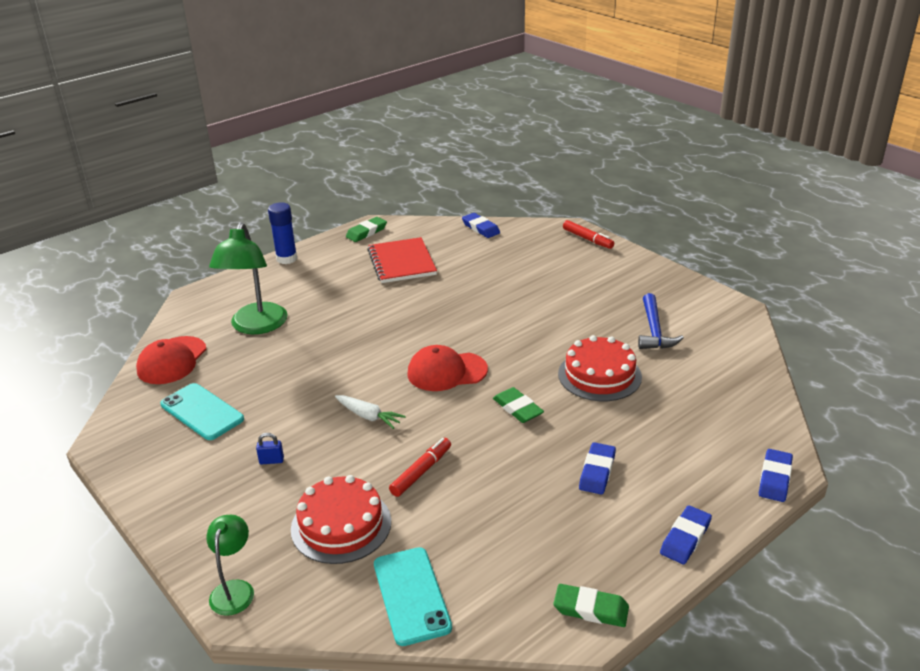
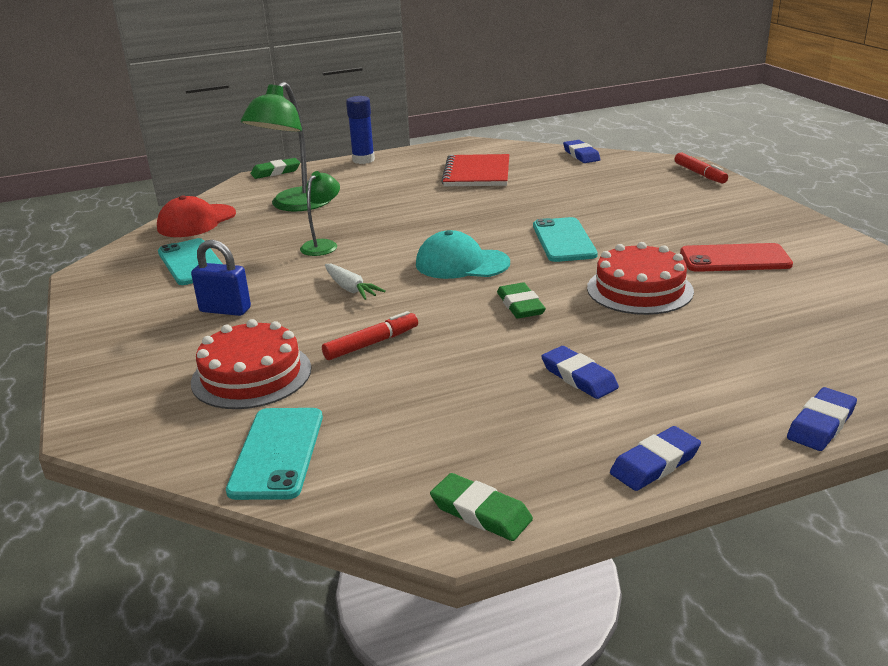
camera: 20 degrees right, 5 degrees down
green lamp [206,515,254,616] -> green lamp moved to [300,171,340,256]
blue padlock [256,433,284,464] -> blue padlock [191,240,251,316], size x1.84
green eraser [346,217,387,242] -> green eraser moved to [251,158,300,179]
red cap [407,345,488,391] -> turquoise cap [416,230,510,279]
blue eraser [579,442,616,495] -> blue eraser turned 75 degrees counterclockwise [541,346,619,399]
blue hammer [638,293,684,349] -> red phone [680,243,793,272]
none -> turquoise phone [533,217,598,262]

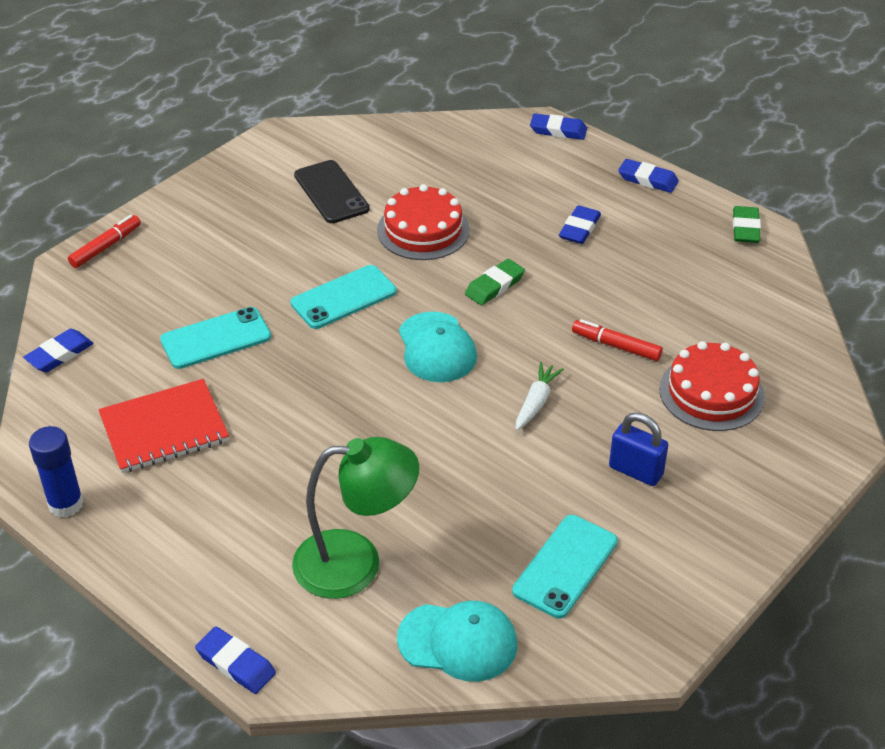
camera: 120 degrees left, 15 degrees up
red cap [157,196,236,237] -> turquoise cap [397,601,517,682]
blue padlock [191,240,251,316] -> blue padlock turned 45 degrees counterclockwise [609,413,668,486]
turquoise phone [226,408,323,500] -> turquoise phone moved to [160,307,271,369]
green eraser [251,158,300,179] -> blue eraser [195,626,276,694]
green lamp [300,171,340,256] -> none
blue glue stick [346,96,375,164] -> blue glue stick moved to [29,426,84,518]
red phone [680,243,793,272] -> black phone [294,160,370,223]

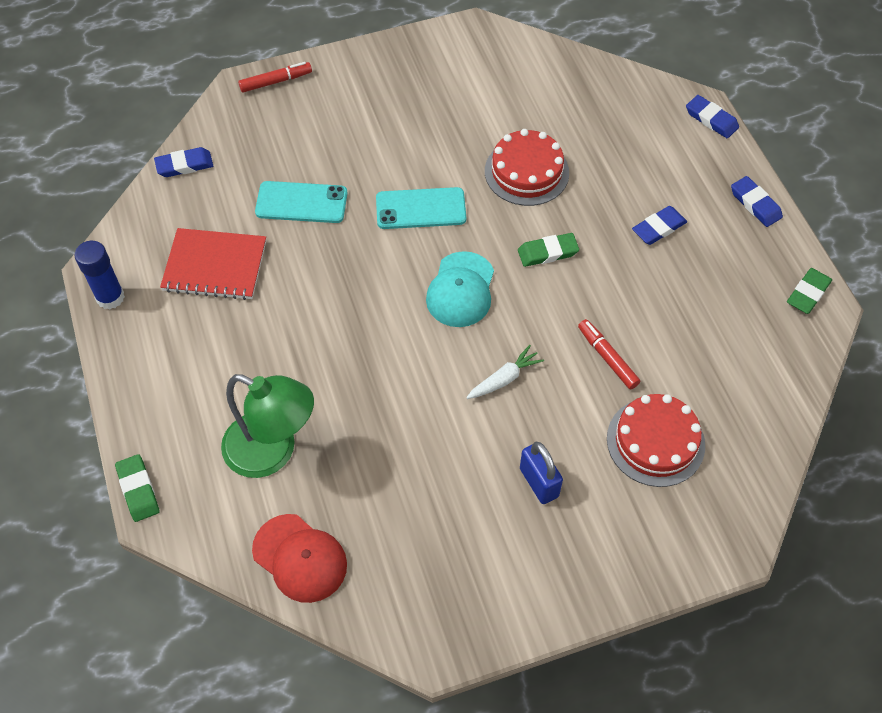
camera: 30 degrees right, 15 degrees up
blue eraser [195,626,276,694] -> green eraser [115,454,160,522]
black phone [294,160,370,223] -> none
turquoise cap [397,601,517,682] -> red cap [252,514,347,603]
turquoise phone [512,515,618,619] -> none

